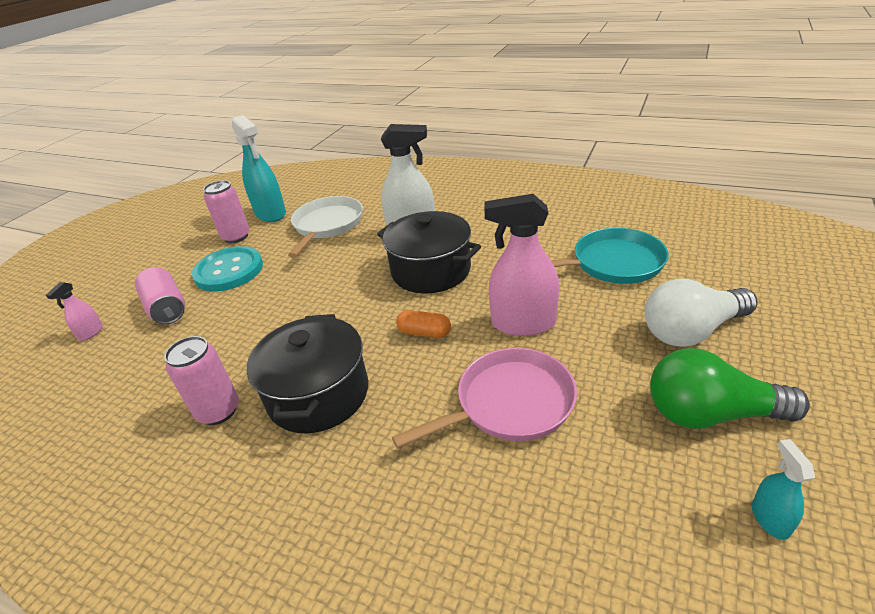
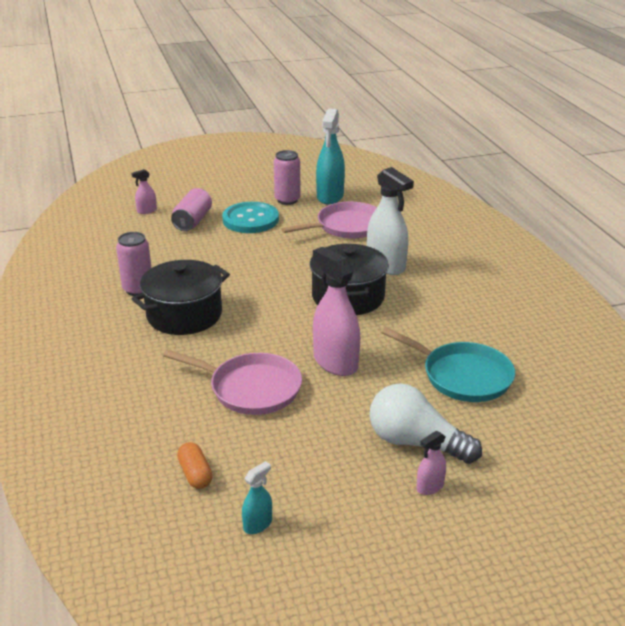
camera: 45 degrees right, 5 degrees down
white pan [288,196,363,258] -> pink pan [281,201,377,239]
orange capsule [396,310,451,338] -> orange capsule moved to [177,442,213,489]
green light bulb [650,348,810,429] -> none
none -> pink spray bottle [417,431,446,495]

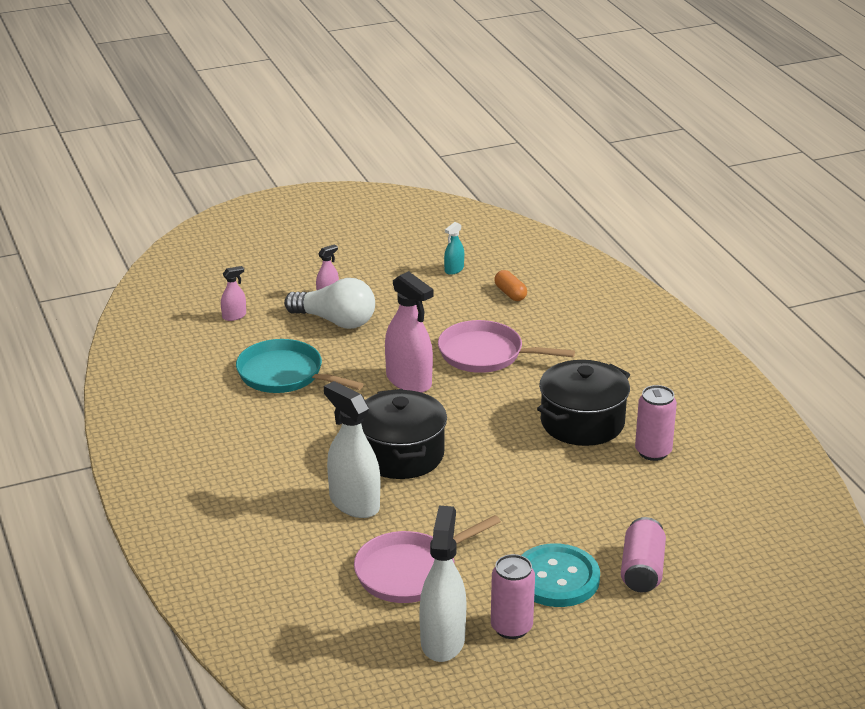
camera: 175 degrees right, 0 degrees up
pink spray bottle [131,169,157,214] -> pink spray bottle moved to [221,266,246,321]
turquoise spray bottle [316,109,345,205] -> white spray bottle [419,506,467,662]

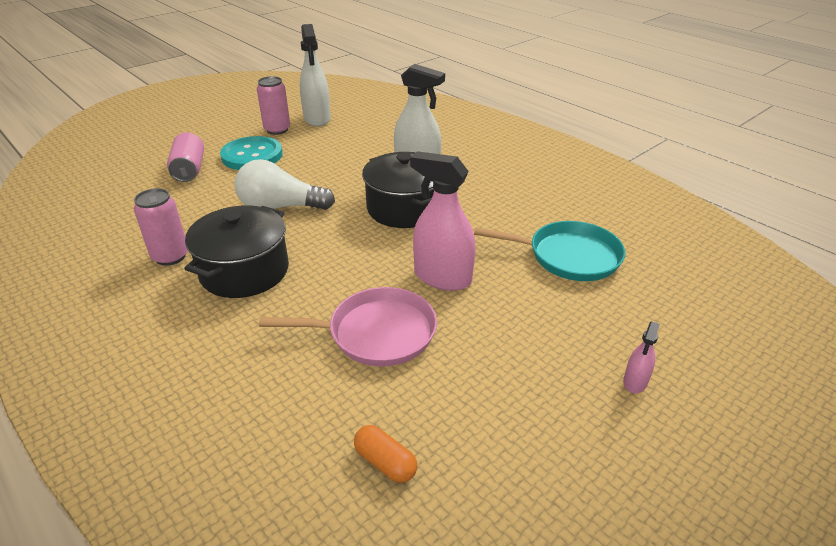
camera: 160 degrees right, 5 degrees up
pink spray bottle [221,266,246,321] -> none
white light bulb [284,278,375,329] -> white light bulb moved to [234,159,335,210]
pink pan [354,515,501,603] -> none
turquoise spray bottle [444,222,464,275] -> none

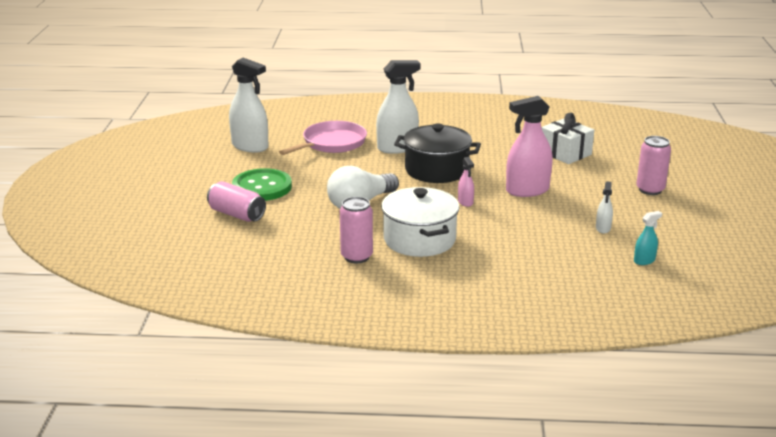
camera: 45 degrees left, 10 degrees down
black pot [184,205,289,298] -> white pot [381,187,459,257]
turquoise button [220,136,283,170] -> green button [232,168,292,201]
pink can [257,76,290,135] -> pink can moved to [636,136,671,195]
pink pan [259,287,437,367] -> pink pan moved to [279,121,367,155]
orange capsule [354,425,417,483] -> turquoise spray bottle [634,211,662,265]
turquoise pan [474,221,625,281] -> white gift [542,113,594,164]
pink spray bottle [623,321,660,393] -> pink spray bottle moved to [458,157,474,207]
none -> white spray bottle [596,181,613,234]

